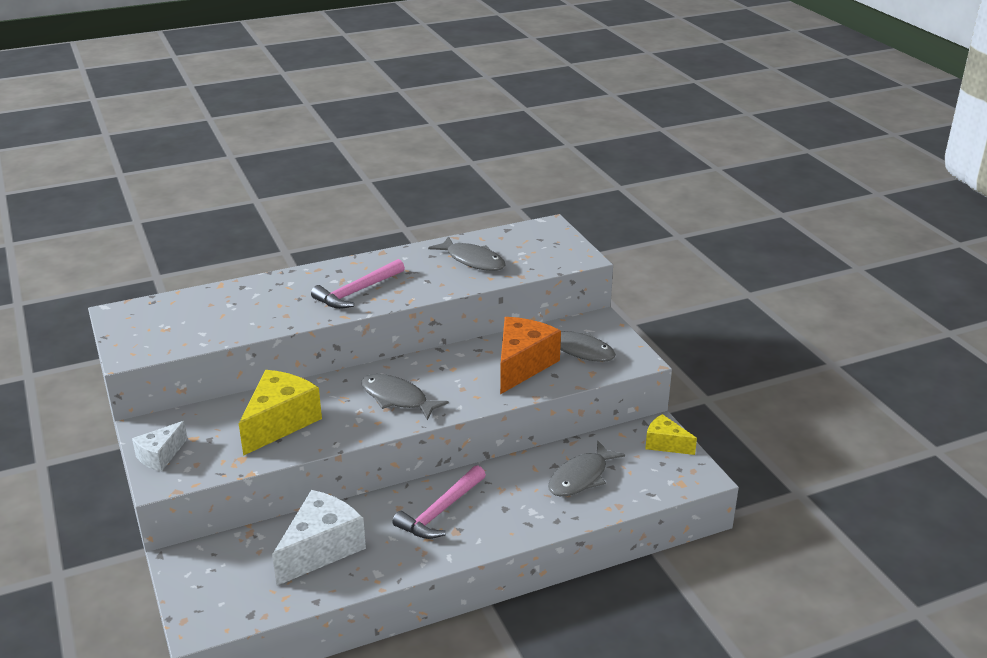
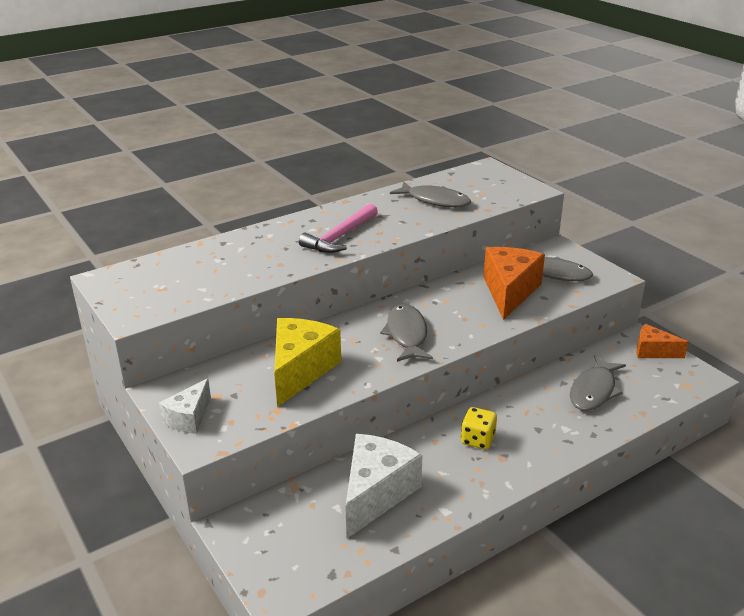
camera: 10 degrees left, 0 degrees up
grey fish [361,374,449,421] -> grey fish turned 60 degrees clockwise [380,304,433,362]
pink hammer [393,465,486,539] -> yellow dice [461,407,497,450]
yellow cheese [645,414,697,455] -> orange cheese [636,324,689,358]

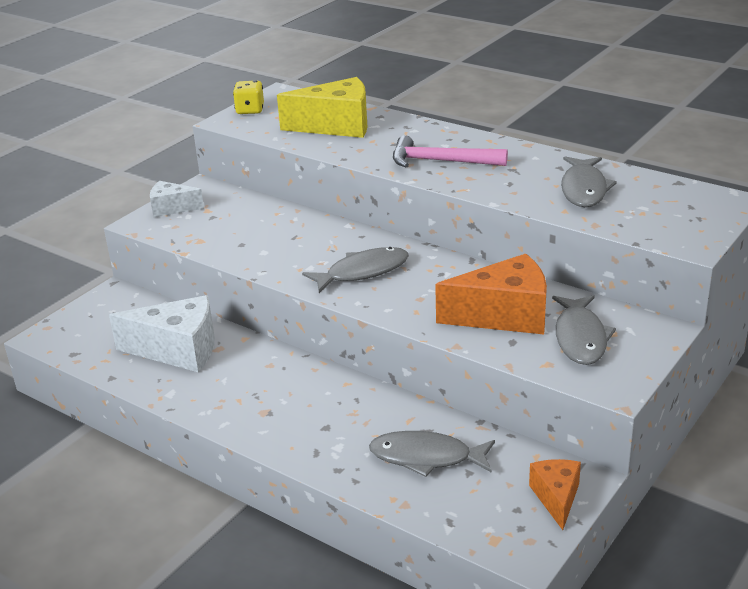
camera: 70 degrees right, 0 degrees up
yellow cheese [274,318,341,407] -> yellow cheese moved to [277,77,367,138]
yellow dice [461,407,497,450] -> yellow dice moved to [233,80,264,114]

